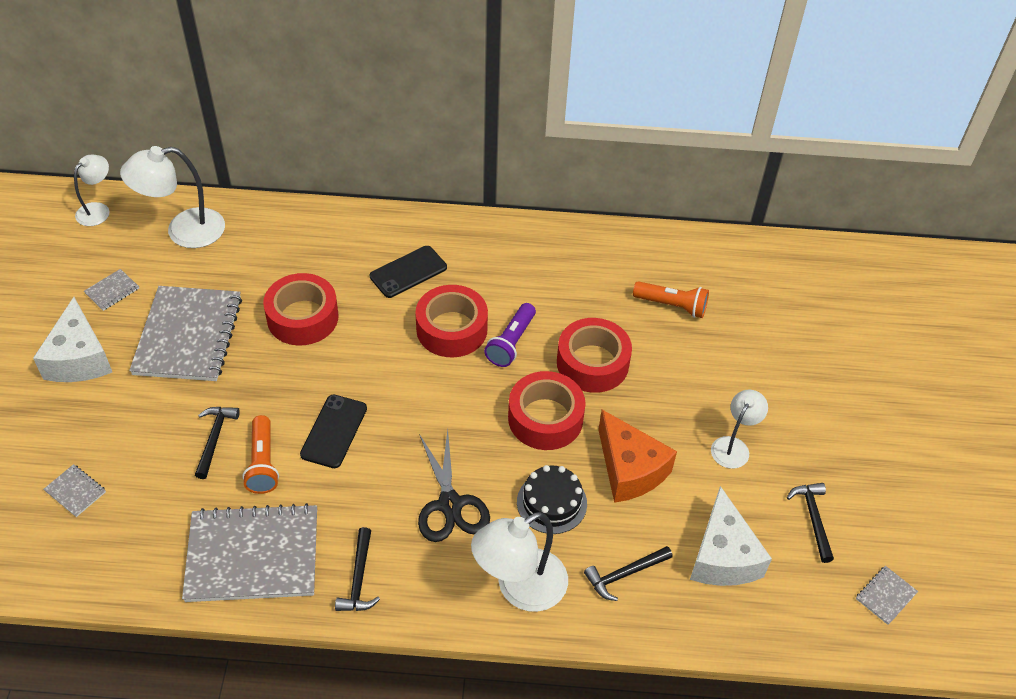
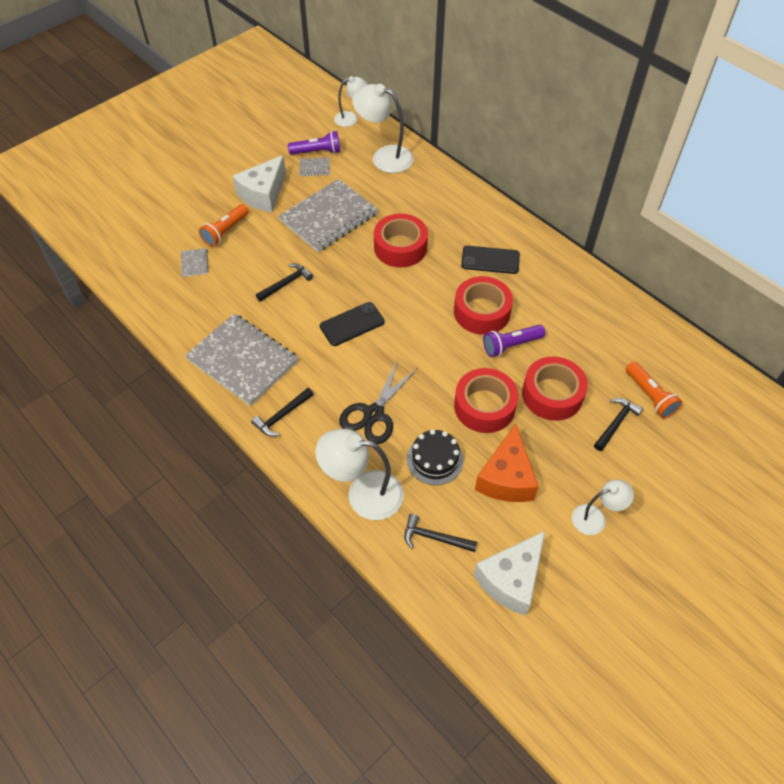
camera: 45 degrees right, 5 degrees up
orange flashlight [242,415,279,494] -> orange flashlight moved to [199,204,249,247]
black hammer [787,483,834,563] -> black hammer moved to [594,398,643,451]
grey notebook [856,566,918,625] -> none
none -> purple flashlight [288,131,340,155]

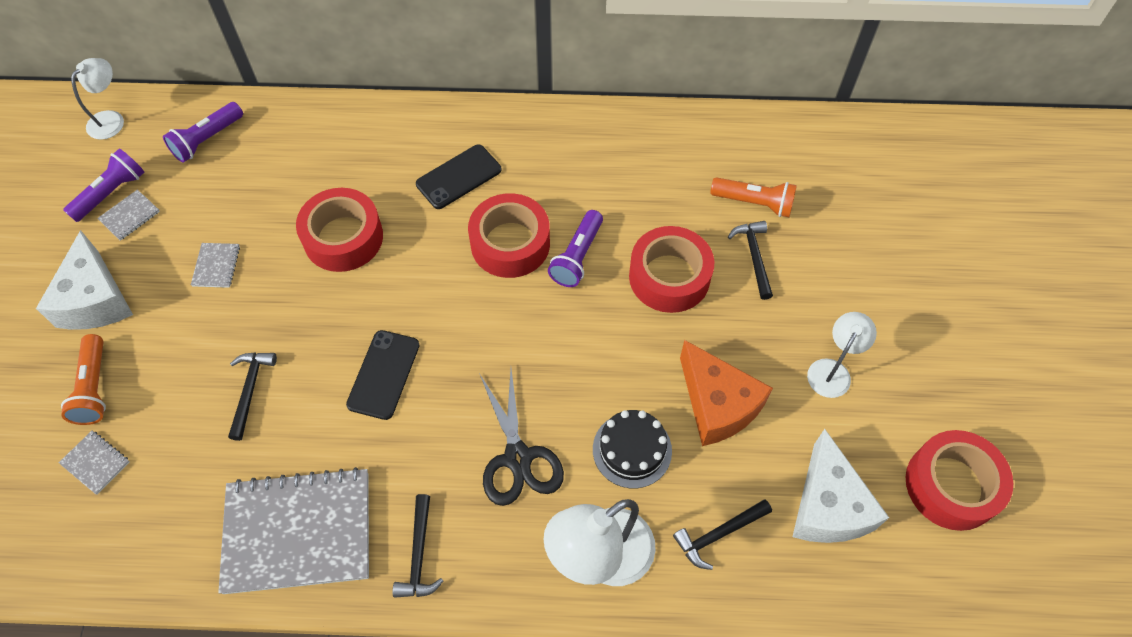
camera: 45 degrees left, 5 degrees up
grey notebook [278,179,378,252] -> grey notebook [191,243,240,288], size x0.40
white lamp [352,84,414,173] -> purple flashlight [163,102,243,163]
red tape [454,368,519,433] -> red tape moved to [906,430,1013,531]

